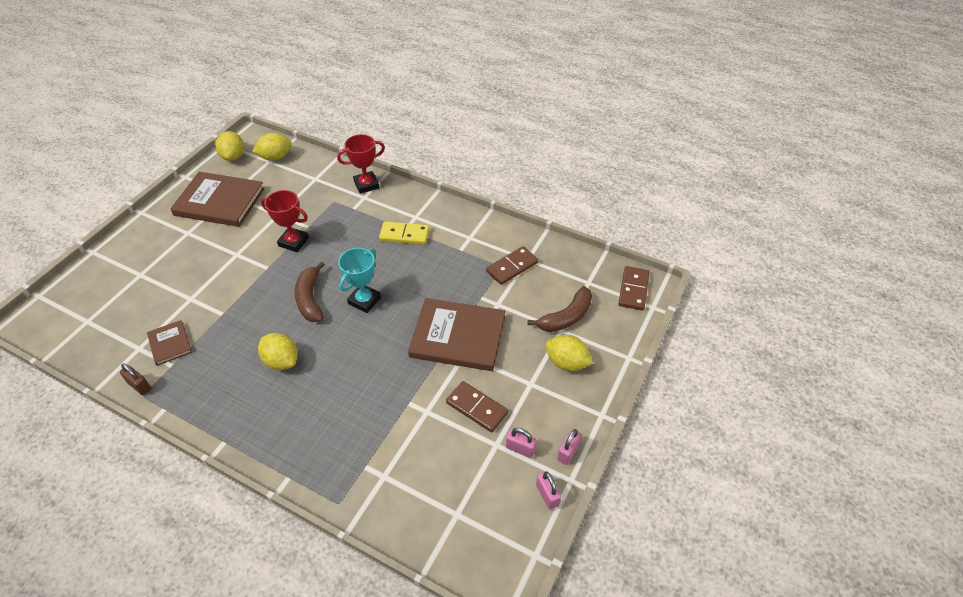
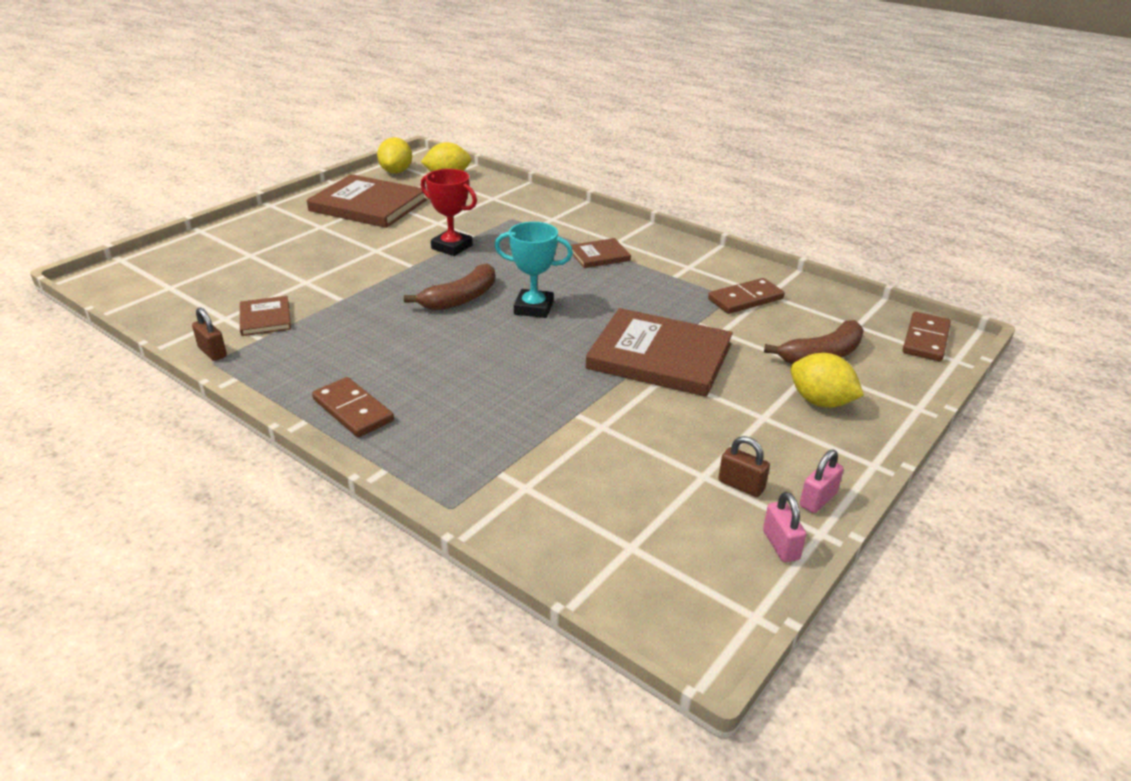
camera: 10 degrees right, 15 degrees down
yellow lemon [258,333,298,370] -> none
brown banana [295,261,325,322] -> brown banana turned 135 degrees counterclockwise [404,263,495,310]
red trophy [337,134,385,194] -> none
turquoise trophy [338,248,381,313] -> turquoise trophy turned 60 degrees clockwise [495,222,573,318]
yellow domino [379,222,430,245] -> brown book [571,238,631,268]
brown domino [446,381,508,432] -> brown domino moved to [312,377,394,437]
pink padlock [506,428,537,458] -> brown padlock [718,436,770,497]

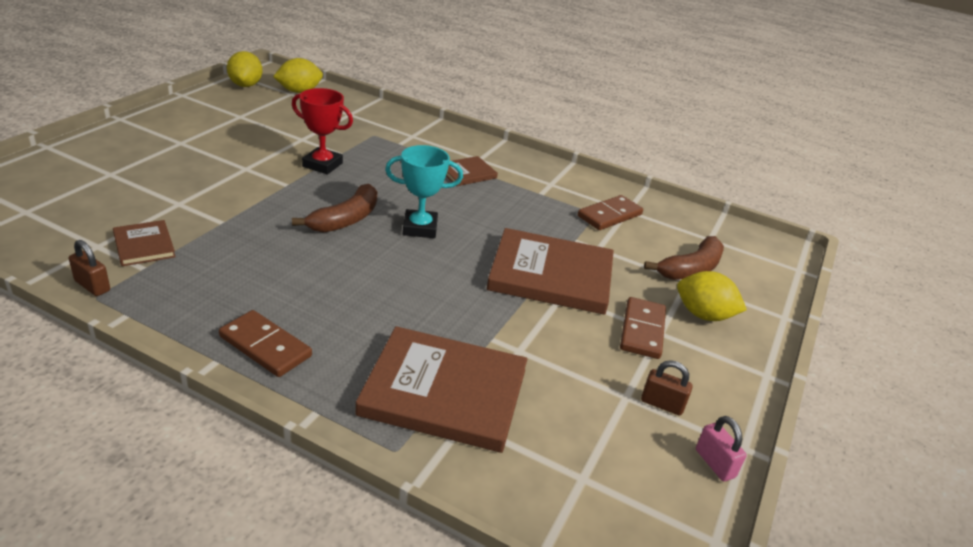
camera: 15 degrees left, 0 degrees up
brown book [307,174,427,228] -> brown book moved to [355,326,527,453]
pink padlock [800,450,844,513] -> none
brown domino [902,312,951,361] -> brown domino moved to [620,297,666,359]

